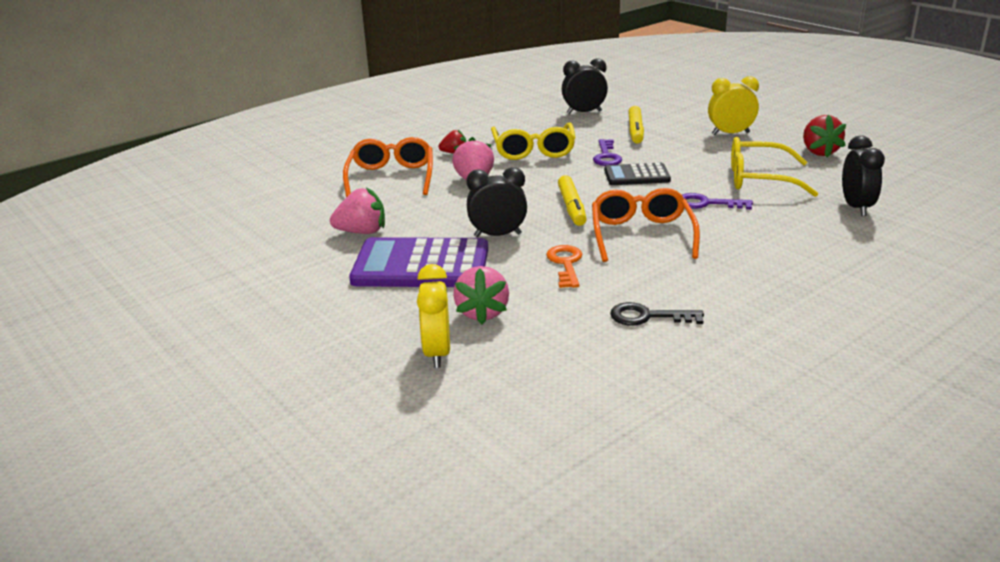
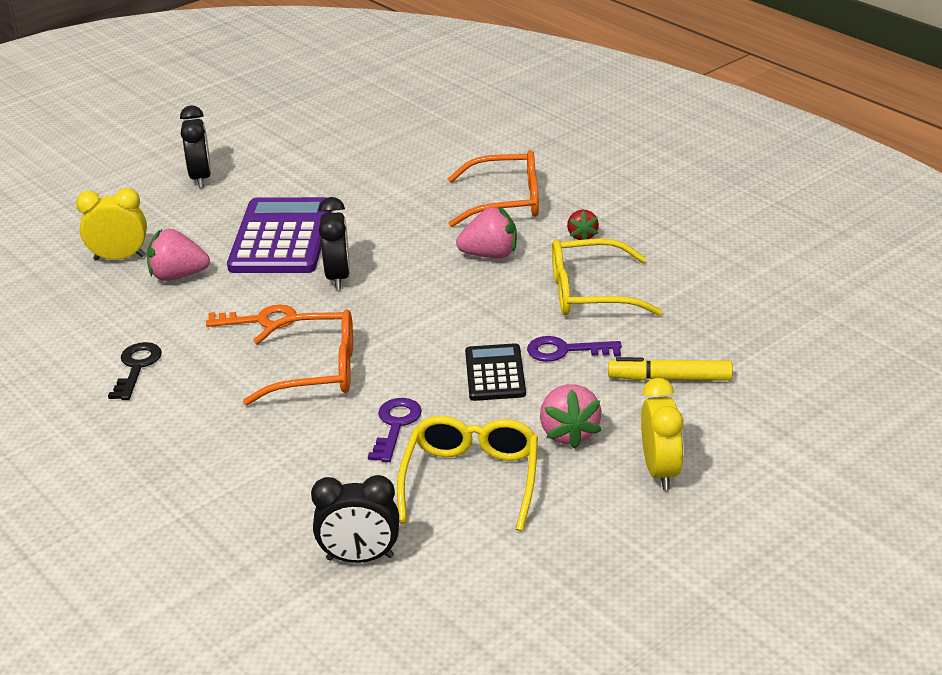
camera: 90 degrees right, 5 degrees up
pink strawberry [330,187,385,234] -> pink strawberry moved to [540,384,602,449]
yellow marker [558,175,587,226] -> none
black clock [562,58,608,114] -> black clock moved to [180,105,211,188]
red strawberry [803,114,846,158] -> none

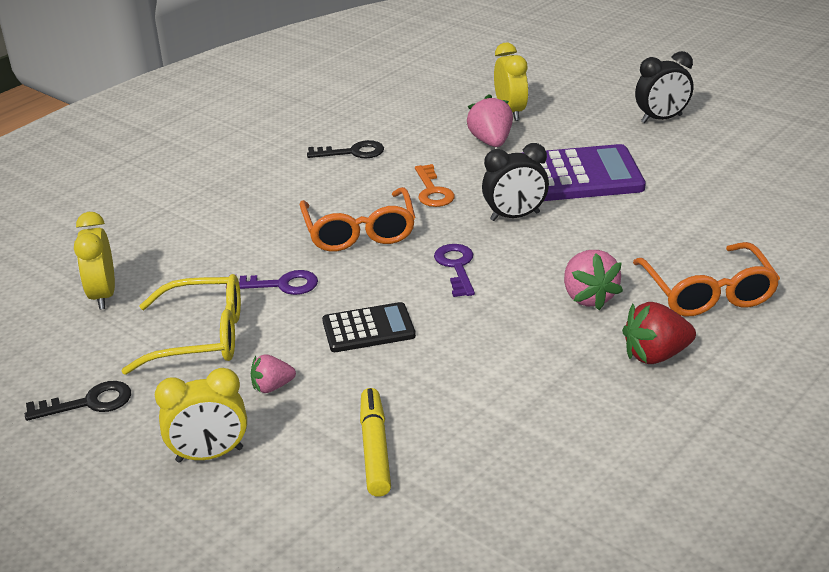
camera: 80 degrees right, 0 degrees up
black clock [311,475,399,563] -> yellow clock [74,212,115,310]
purple key [527,336,622,362] -> purple key moved to [434,244,475,297]
pink strawberry [540,384,602,449] -> pink strawberry [251,354,296,393], size x0.61
yellow glasses [552,238,663,316] -> none
red strawberry [567,210,599,240] -> red strawberry [622,302,696,364], size x1.63
none -> black key [25,381,131,421]

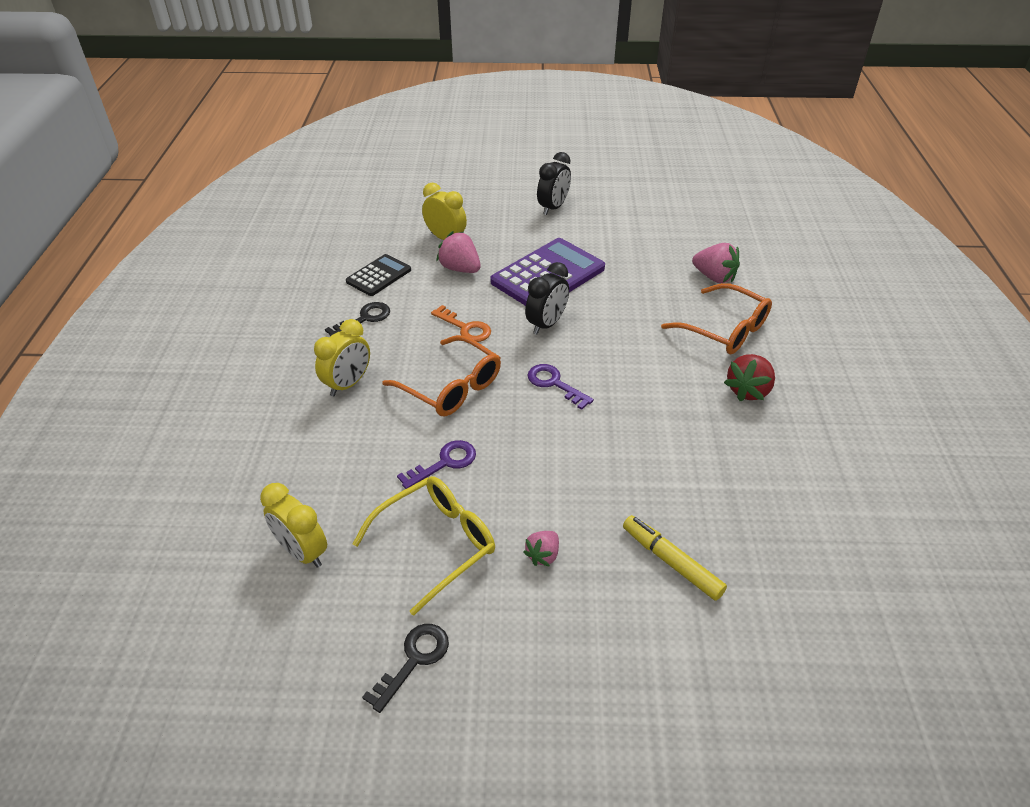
camera: 40 degrees left, 10 degrees up
yellow clock [155,368,247,463] -> yellow clock moved to [314,319,370,396]
black calculator [322,302,416,352] -> black calculator moved to [346,254,411,296]
pink strawberry [564,250,623,310] -> pink strawberry moved to [692,243,740,283]

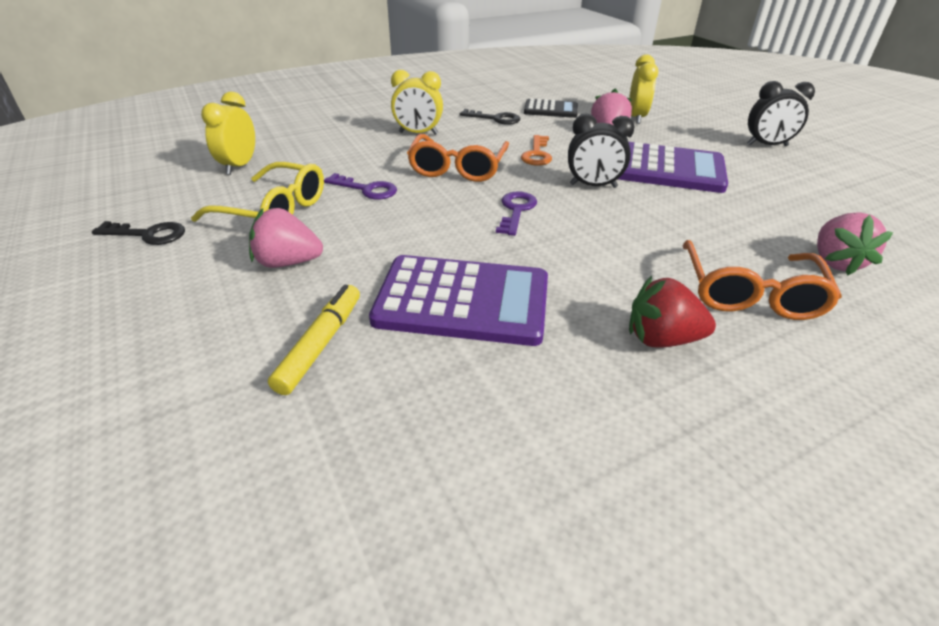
camera: 60 degrees right, 5 degrees down
pink strawberry [523,531,559,567] -> pink strawberry [249,208,323,268], size x1.63
none -> purple calculator [369,255,548,346]

